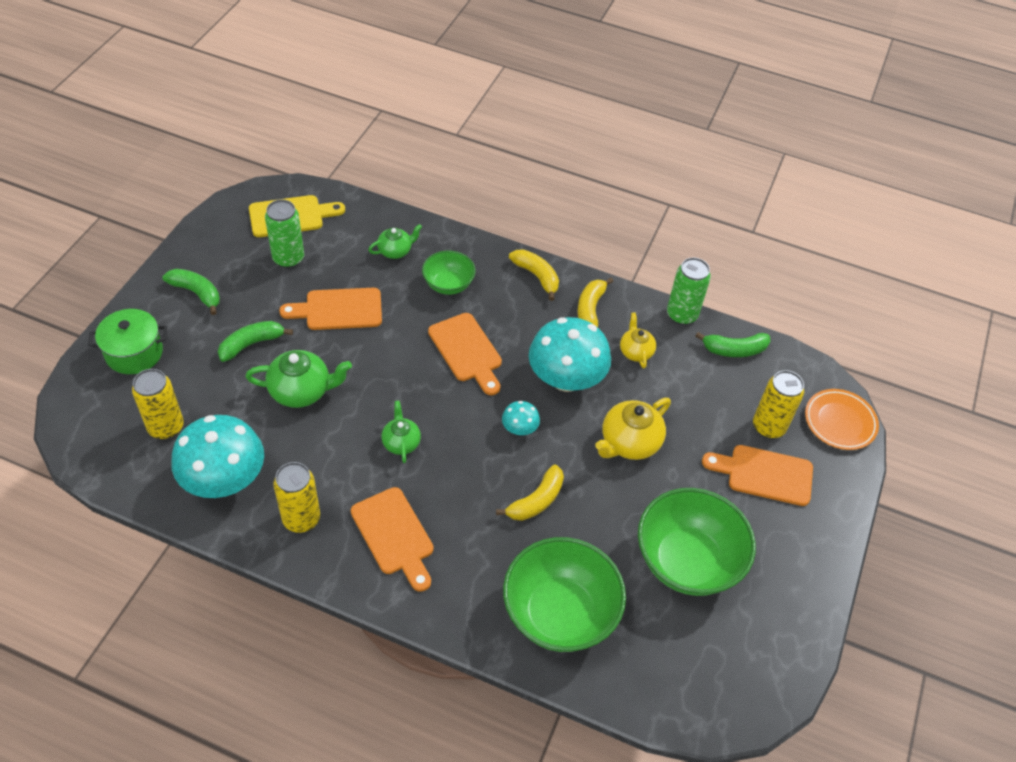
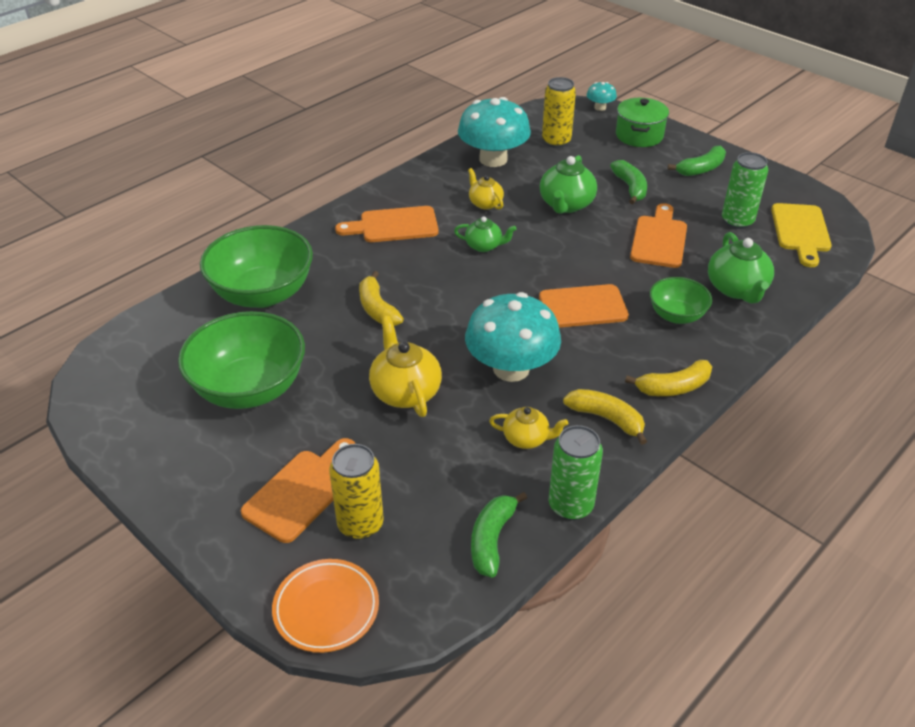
camera: 115 degrees right, 10 degrees down
yellow can [273,462,320,533] -> none
green teapot [369,224,422,259] -> green teapot [708,232,774,303], size x1.63
turquoise mushroom [502,401,540,435] -> turquoise mushroom moved to [587,82,617,111]
none -> yellow teapot [468,168,504,210]

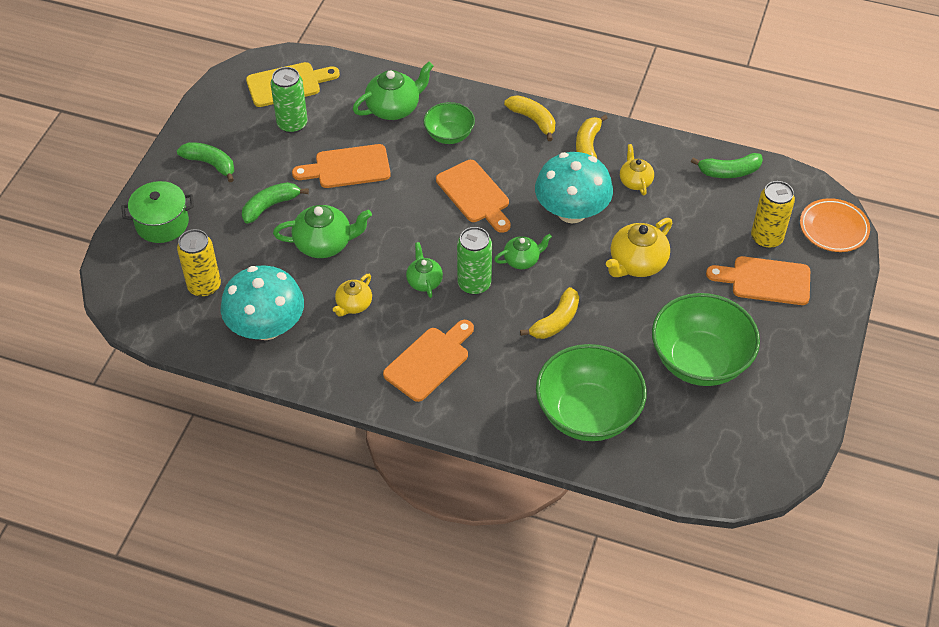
camera: 115 degrees left, 10 degrees up
orange cutting board [335,206,439,242] -> orange cutting board turned 105 degrees counterclockwise [383,320,474,402]
green can [549,425,603,520] -> green can moved to [457,227,492,295]
turquoise mushroom [587,82,617,111] -> none
none -> green teapot [494,234,552,269]

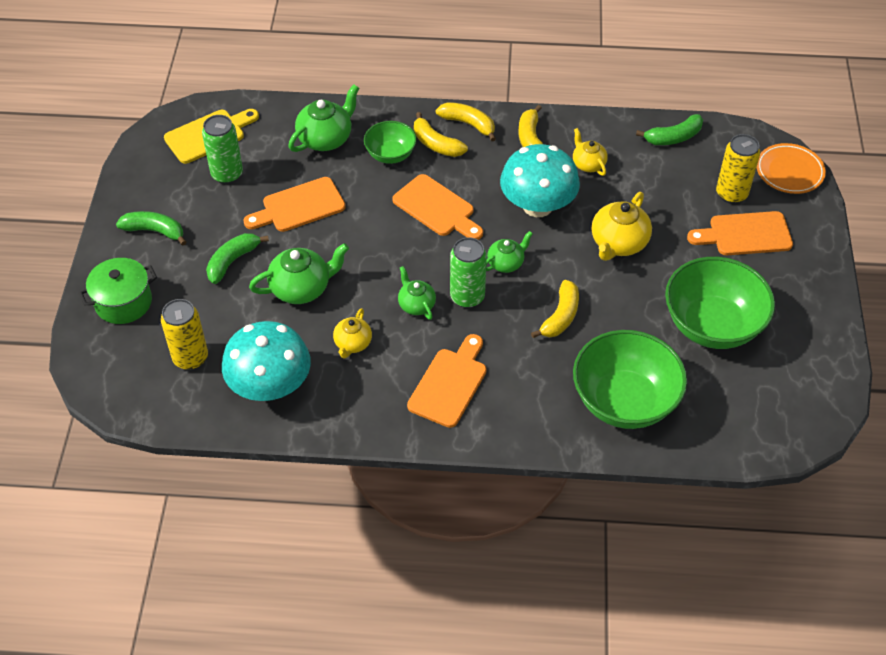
camera: 15 degrees left, 0 degrees up
none -> yellow banana [414,112,468,157]

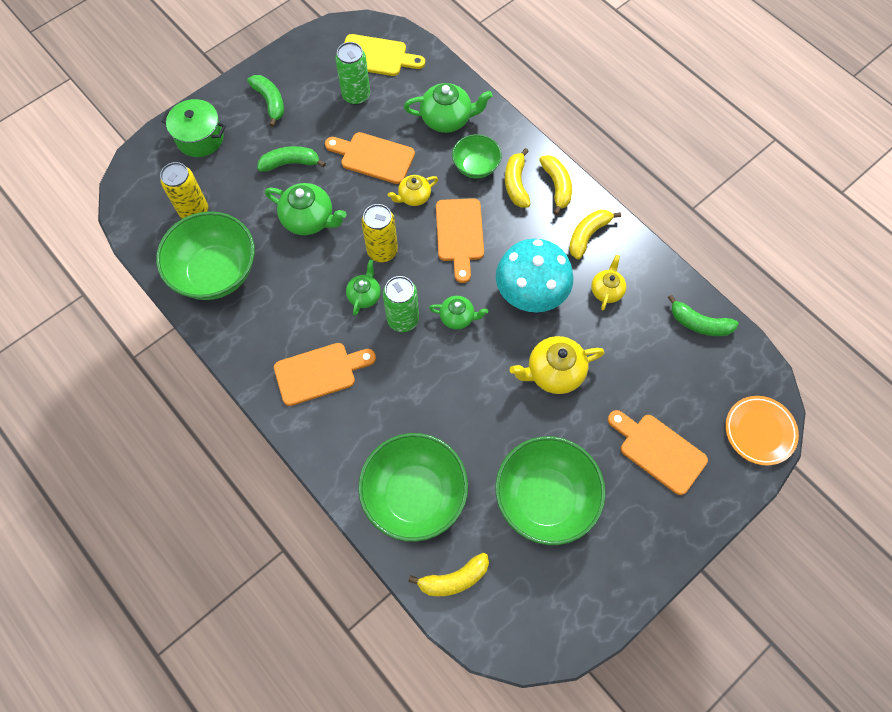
camera: 45 degrees right, 15 degrees up
turquoise mushroom [222,321,311,401] -> green bowl [156,211,255,300]
yellow teapot [333,308,372,359] -> yellow teapot moved to [388,175,438,206]
yellow banana [531,280,579,338] -> yellow banana moved to [408,553,489,597]
yellow can [716,134,760,204] -> yellow can moved to [361,204,398,262]

